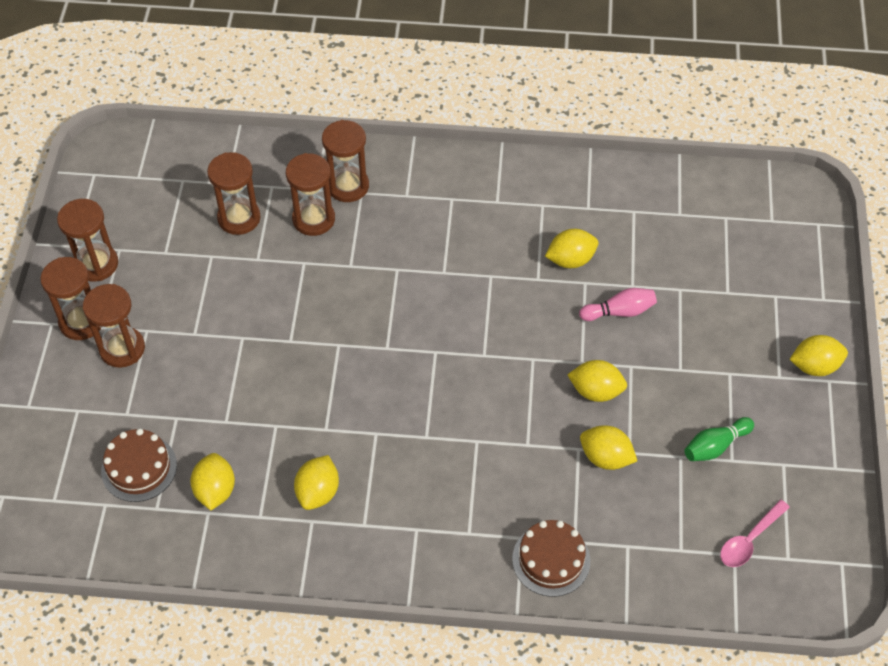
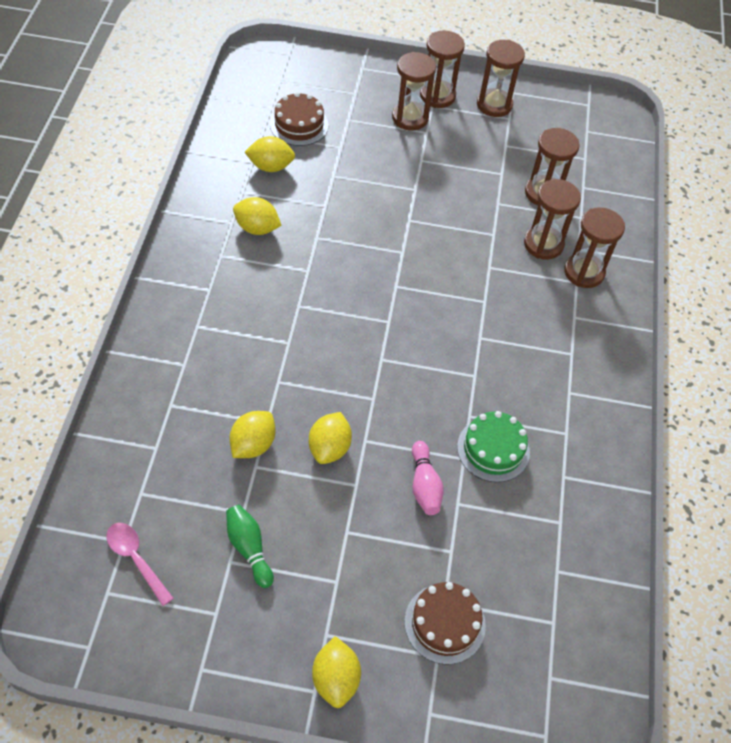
camera: 90 degrees right, 0 degrees up
brown cake [512,520,590,597] -> brown cake moved to [404,582,486,664]
yellow lemon [545,229,598,268] -> green cake [457,411,530,482]

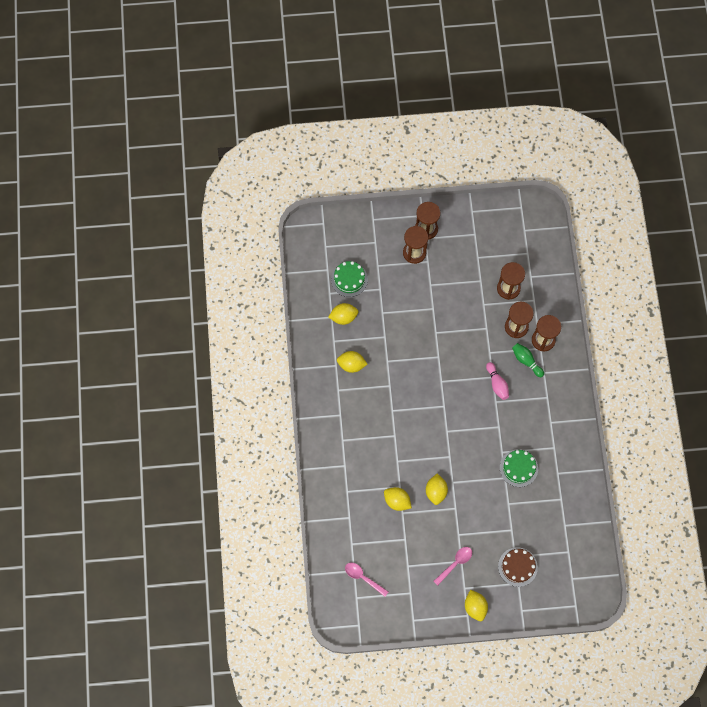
camera: 10 degrees left, 15 degrees up
green bowling pin [226,505,274,588] -> green bowling pin moved to [512,343,544,377]
yellow lemon [230,411,275,458] -> yellow lemon turned 75 degrees counterclockwise [384,487,412,511]
brown cake [270,92,328,146] -> green cake [331,261,368,297]
pink bowling pin [412,441,444,515] -> pink bowling pin moved to [486,362,509,400]
brown hourglass [477,40,525,117] -> none
none -> pink spoon [433,547,472,586]

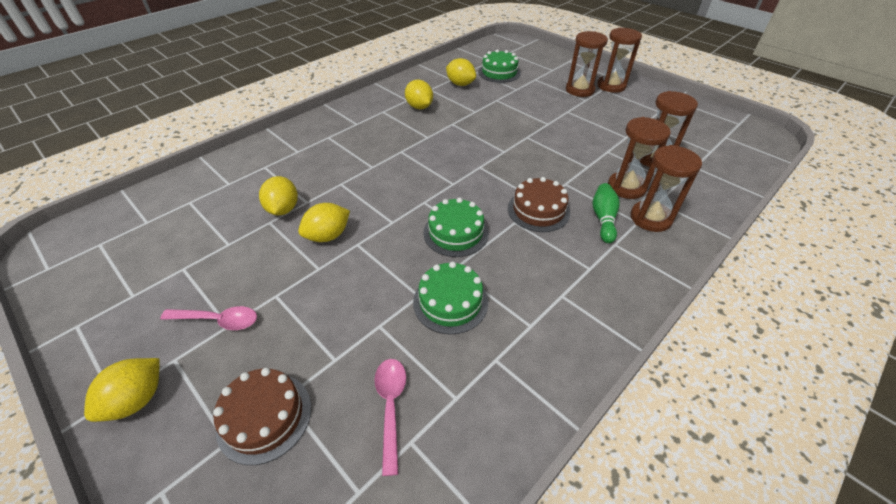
camera: 50 degrees right, 25 degrees down
pink spoon [345,563,388,597] -> pink spoon moved to [374,359,406,476]
pink bowling pin [486,362,509,400] -> brown cake [508,177,570,232]
none -> green cake [423,198,489,257]

